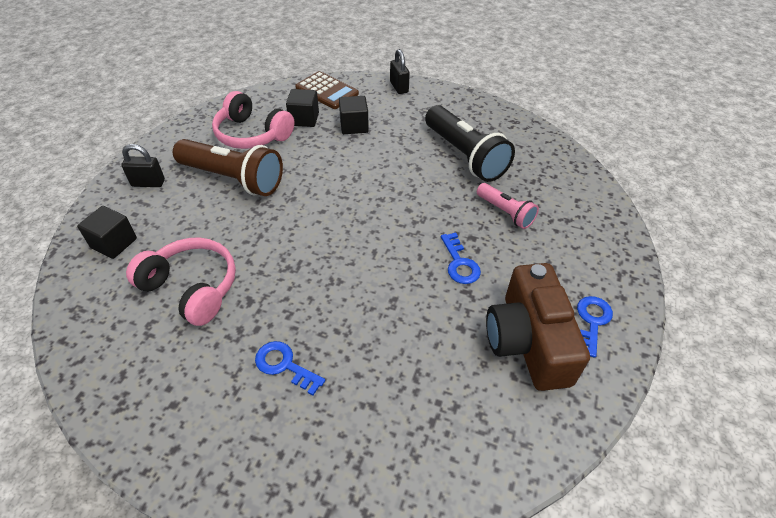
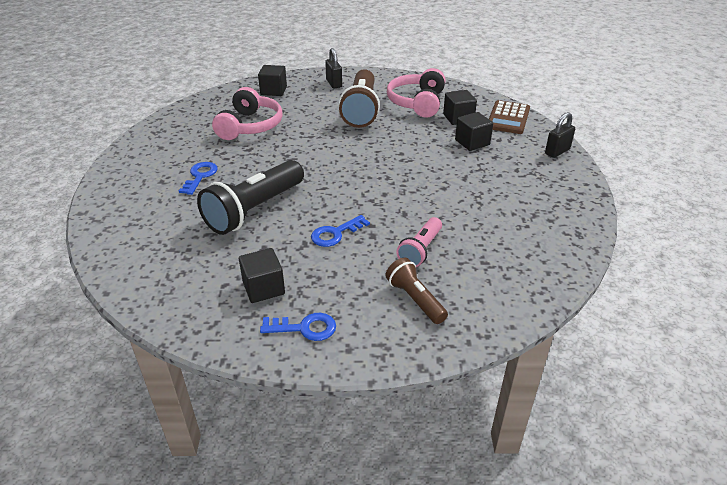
camera: 70 degrees right, 10 degrees down
black flashlight [425,105,515,182] -> black flashlight moved to [197,160,304,235]
brown camera [486,263,590,391] -> black cube [239,248,285,303]
none -> brown flashlight [385,257,448,324]

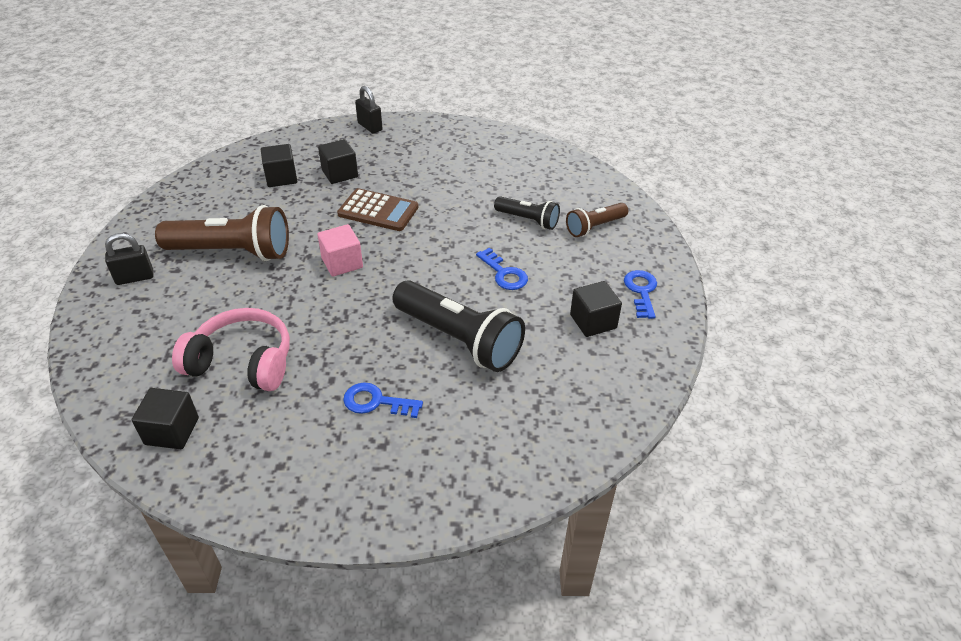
camera: 90 degrees left, 5 degrees up
black cube [258,65,287,96] -> black cube moved to [131,388,199,449]
pink headphones [387,68,446,118] -> none
pink flashlight [396,217,442,267] -> black flashlight [494,196,560,230]
brown calculator [489,100,530,134] -> brown calculator moved to [337,188,419,231]
none -> pink cube [317,224,363,277]

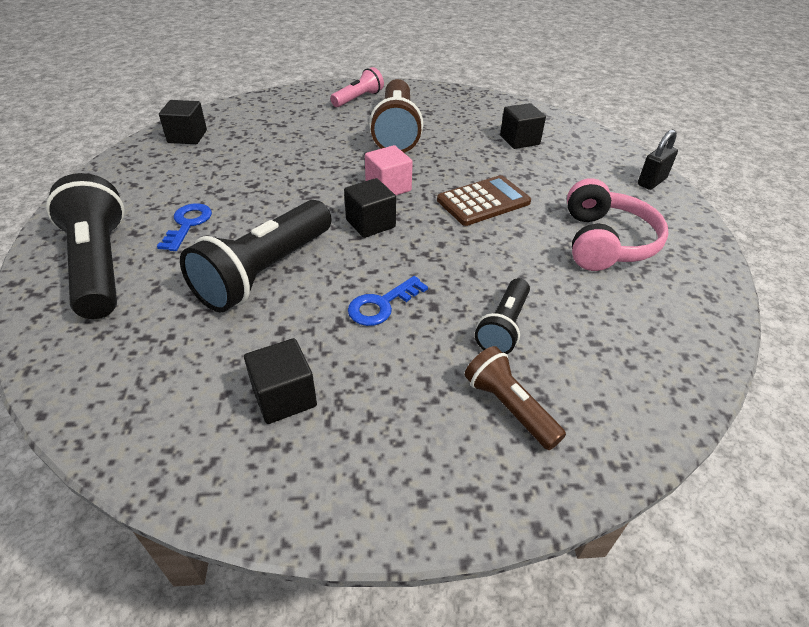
camera: 85 degrees right, 0 degrees up
black padlock [105,233,153,285] -> pink flashlight [330,67,384,107]
pink headphones [172,308,290,391] -> pink headphones moved to [567,178,668,271]
black cube [318,139,358,184] -> black cube moved to [344,178,396,238]
brown calculator [337,188,419,231] -> brown calculator turned 135 degrees counterclockwise [437,175,531,226]
blue key [624,270,657,319] -> none
none -> black flashlight [46,173,125,319]

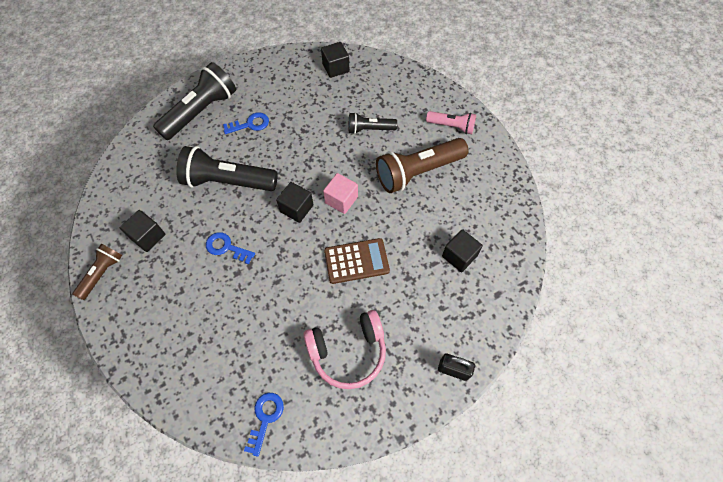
camera: 65 degrees right, 20 degrees up
brown calculator [437,175,531,226] -> brown calculator turned 45 degrees counterclockwise [324,238,390,284]
brown flashlight [465,346,566,450] -> brown flashlight moved to [73,244,122,300]
black flashlight [475,278,530,354] -> black flashlight moved to [349,112,397,134]
none -> blue key [244,393,284,457]

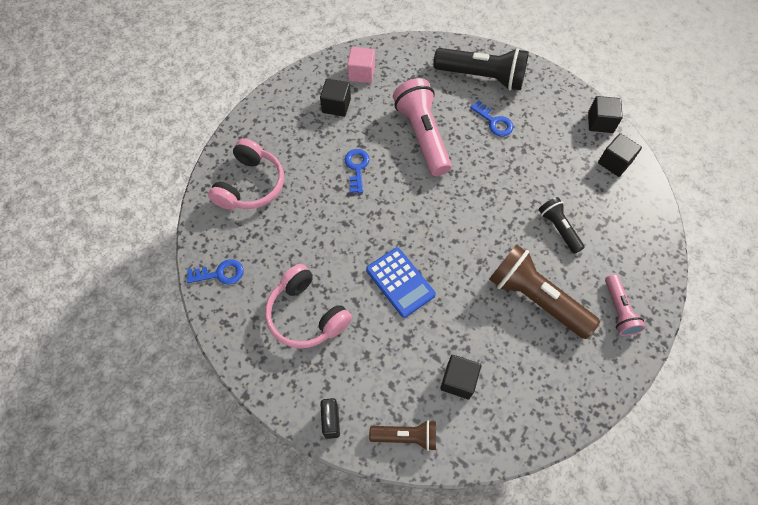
camera: 65 degrees right, 0 degrees up
brown flashlight [73,244,122,300] -> brown flashlight moved to [369,420,436,451]
black flashlight [176,146,278,191] -> pink flashlight [393,78,452,176]
black cube [276,182,313,223] -> black cube moved to [588,96,623,133]
pink cube [323,173,358,214] -> pink cube moved to [347,47,375,83]
brown calculator [324,238,390,284] -> blue calculator [366,247,436,318]
none -> pink headphones [208,138,284,210]

